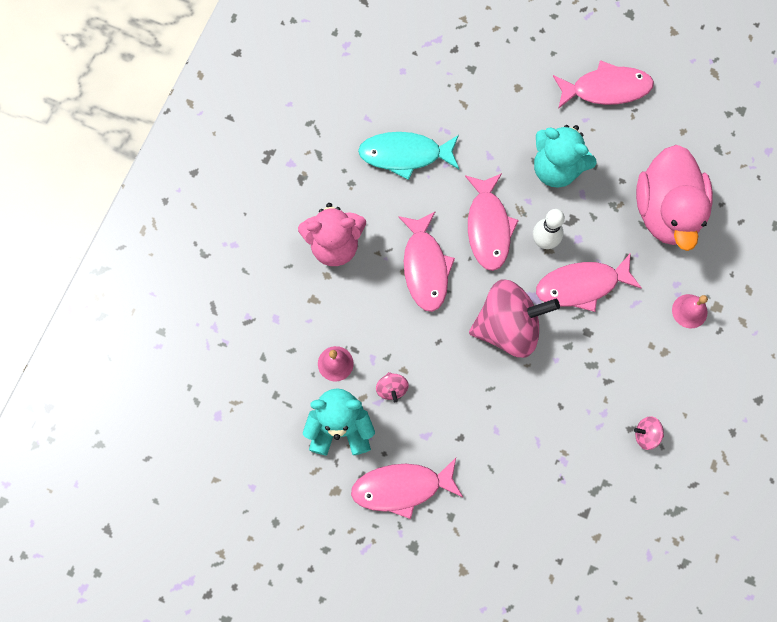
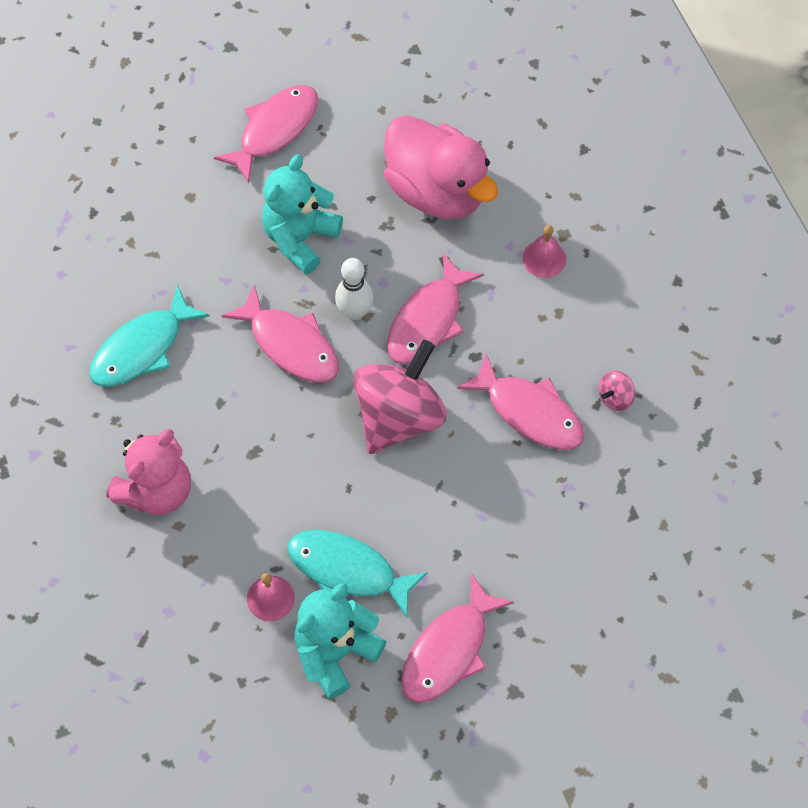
camera: 45 degrees left, 10 degrees down
pink spinning top [376,372,409,402] -> turquoise fish [287,530,428,618]
pink fish [398,212,455,312] -> pink fish moved to [457,353,585,450]
turquoise teddy bear [534,125,597,187] -> turquoise teddy bear turned 135 degrees clockwise [262,154,343,274]

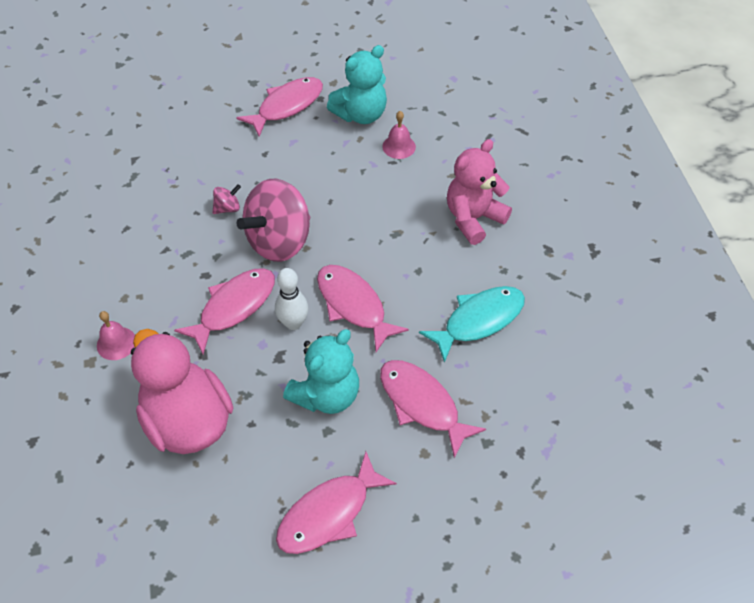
camera: 170 degrees left, 10 degrees down
turquoise fish [287,530,428,618] -> none
pink fish [457,353,585,450] -> pink fish moved to [380,360,486,458]
pink spinning top [599,371,635,411] -> pink spinning top moved to [213,184,241,214]

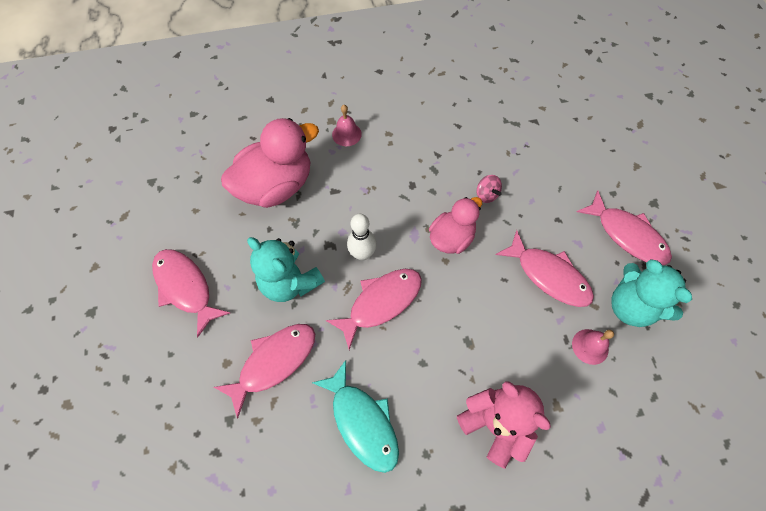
camera: 90 degrees right, 10 degrees up
pink fish [174,268,275,354] -> pink fish moved to [495,230,594,307]
pink spinning top [237,179,310,262] -> pink duck [429,197,482,254]

